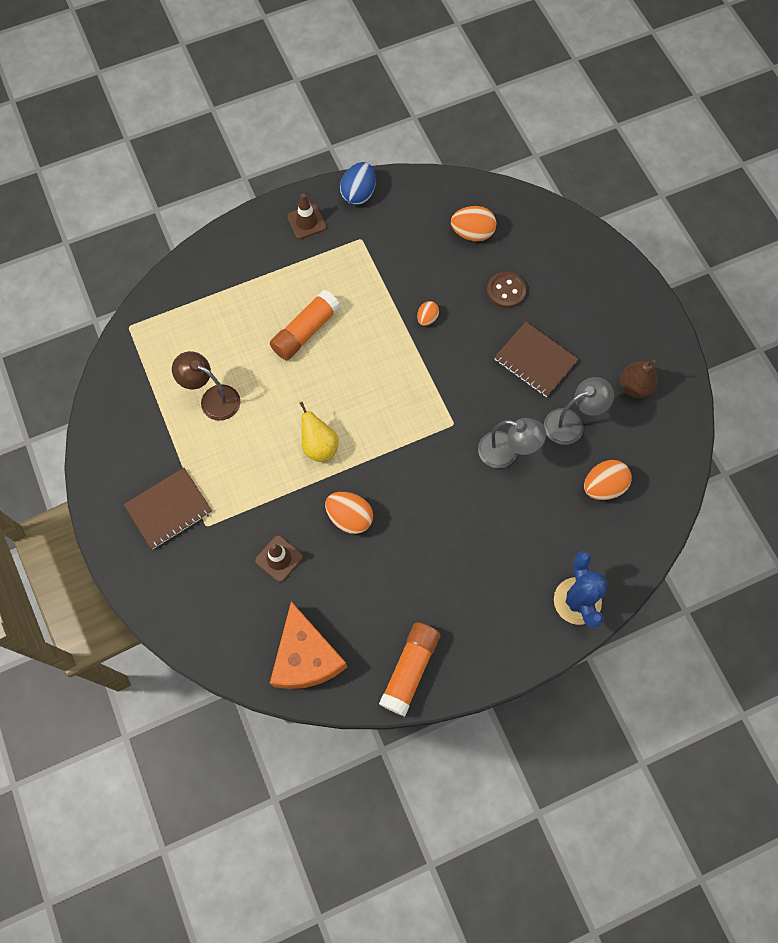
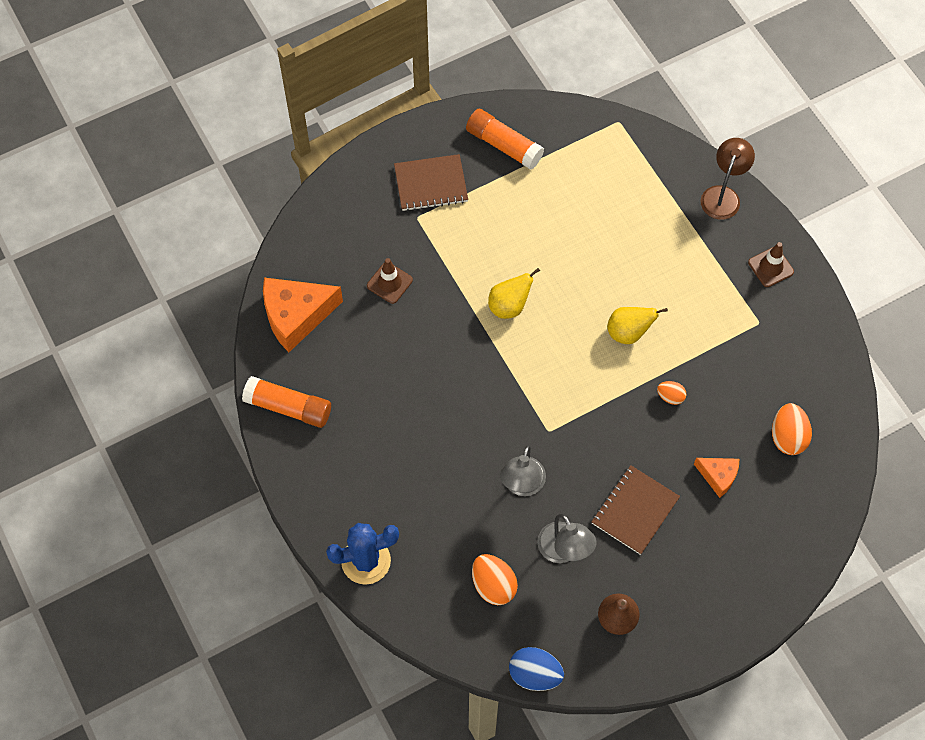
camera: 85 degrees right, 5 degrees down
brown notebook [124,468,212,550] -> brown notebook turned 60 degrees counterclockwise [394,154,468,211]
brown lamp [172,351,240,421] -> brown lamp moved to [701,138,755,220]
orange glue stick [270,290,341,360] -> orange glue stick moved to [466,109,544,170]
orange egg [325,492,373,534] -> none
blue egg [340,162,376,205] -> blue egg moved to [509,647,564,691]
brown button [487,272,526,308] -> orange cheese [694,458,739,498]
none -> yellow pear [607,307,668,344]

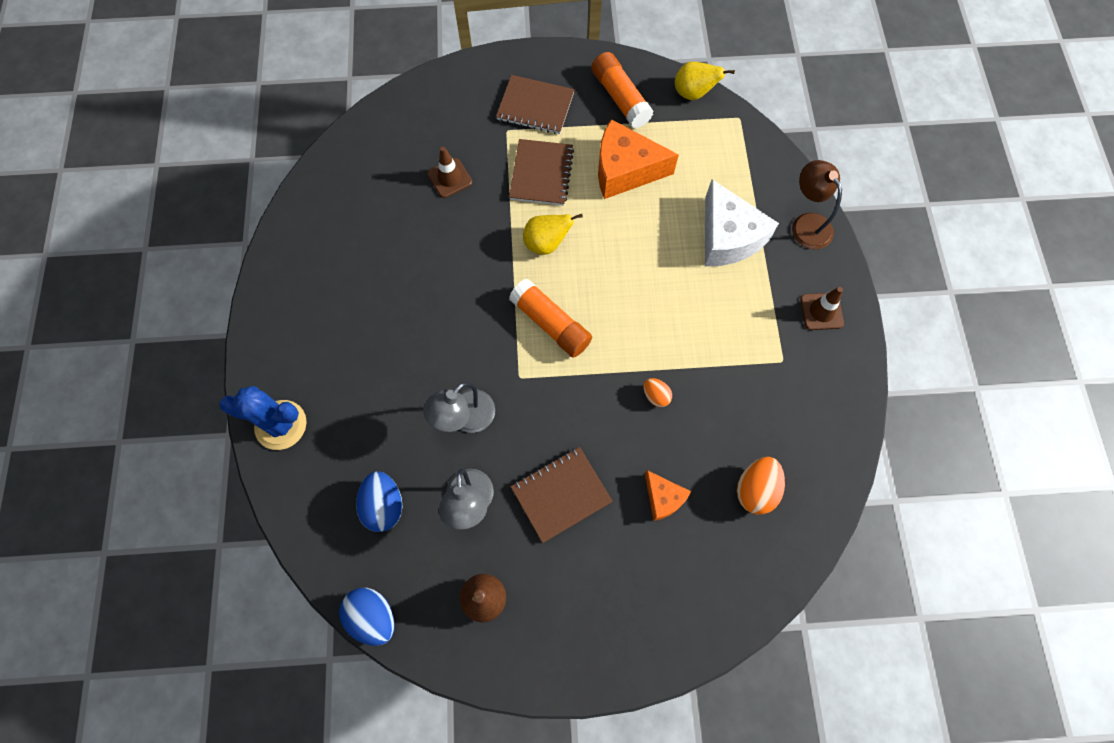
camera: 25 degrees right, 5 degrees up
orange glue stick [242,376,331,428] -> orange glue stick moved to [509,278,592,358]
orange cheese [263,278,343,352] -> orange cheese moved to [598,119,679,199]
orange egg [472,554,518,605] -> blue egg [356,471,403,532]
yellow pear [607,307,668,344] -> yellow pear moved to [675,62,735,100]
brown lamp [701,138,755,220] -> brown lamp turned 75 degrees counterclockwise [792,160,842,249]
none -> brown notebook [509,139,574,206]
none -> white cheese [705,179,779,266]

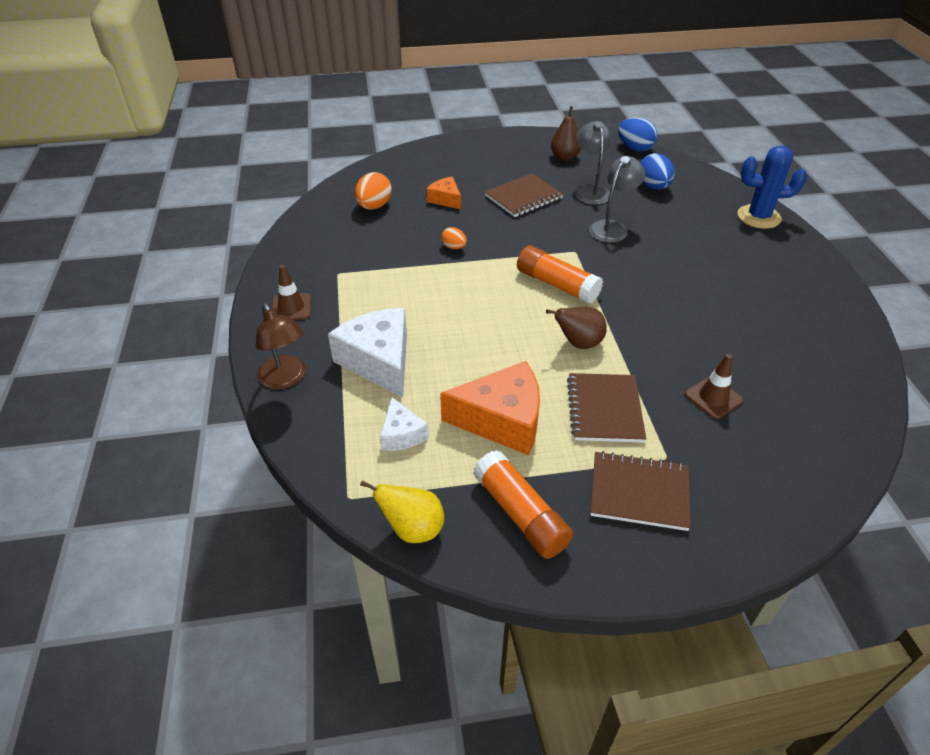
camera: 175 degrees right, 25 degrees down
yellow pear [523,214,583,255] -> brown pear [546,307,607,349]
none -> white cheese [380,397,429,451]

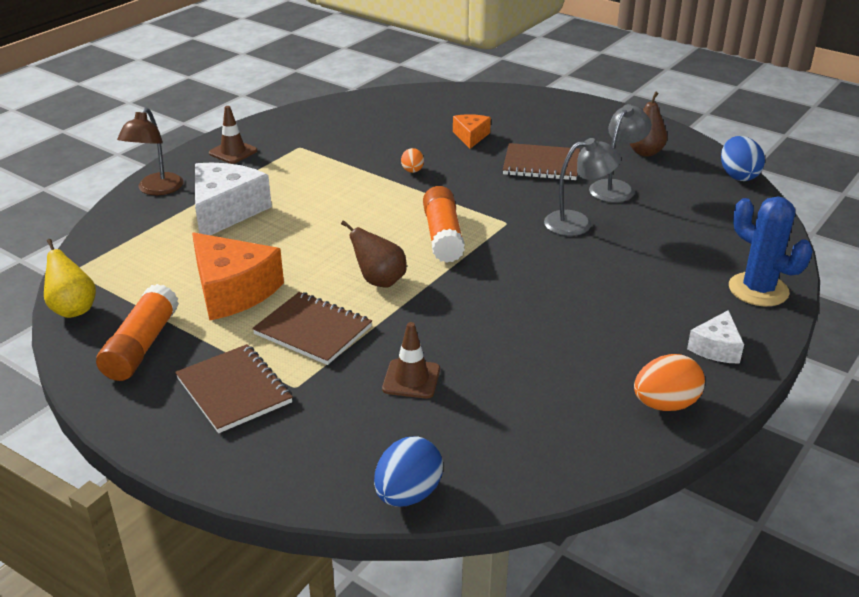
camera: 45 degrees right, 10 degrees down
orange egg [355,172,392,210] -> orange egg moved to [634,354,705,411]
white cheese [380,397,429,451] -> white cheese moved to [687,310,744,364]
brown notebook [567,373,646,443] -> brown notebook turned 75 degrees clockwise [252,292,372,365]
blue egg [640,153,675,189] -> blue egg moved to [374,437,443,507]

